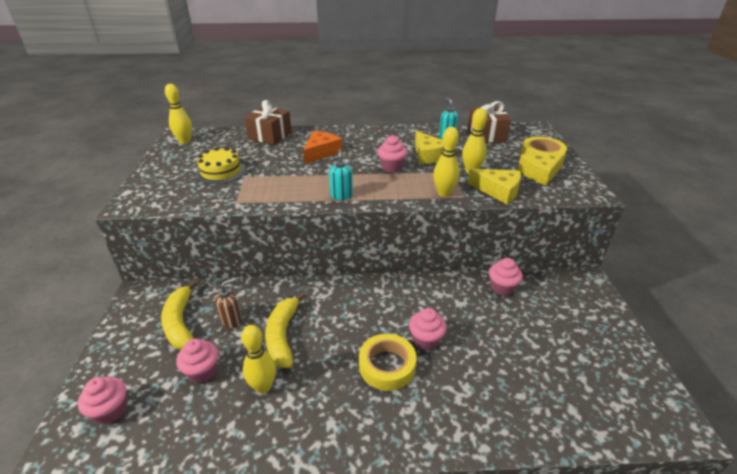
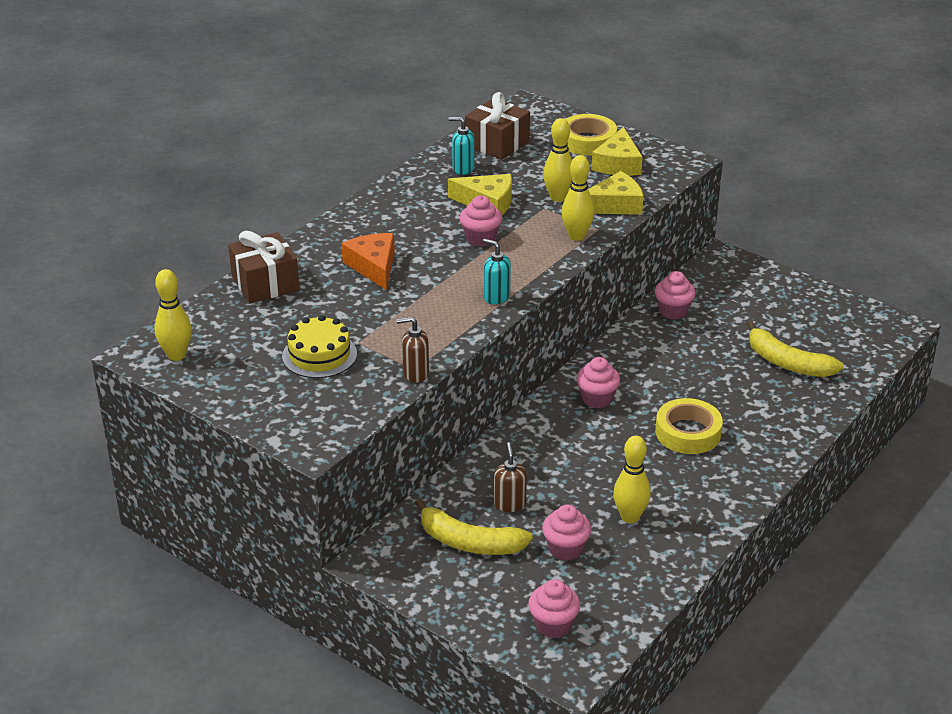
camera: 50 degrees left, 0 degrees up
yellow banana [265,292,306,368] -> yellow banana moved to [747,321,844,377]
pink cupcake [409,308,447,350] -> pink cupcake moved to [576,357,620,408]
none -> brown soap dispenser [397,317,429,383]

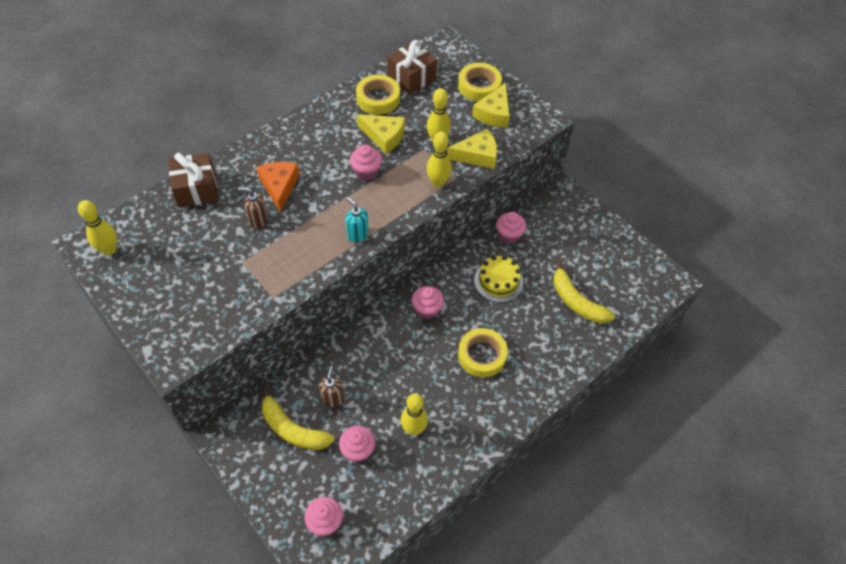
camera: 10 degrees right, 20 degrees up
yellow cake [282,315,357,378] -> yellow cake moved to [474,255,523,302]
brown soap dispenser [397,317,429,383] -> brown soap dispenser moved to [238,187,268,229]
turquoise soap dispenser [449,117,475,175] -> yellow tape [356,75,400,115]

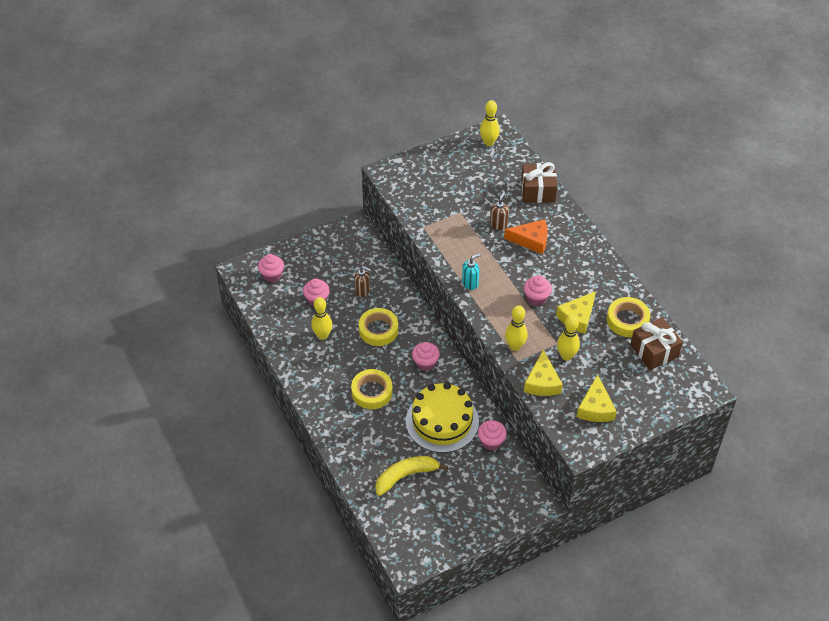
camera: 105 degrees right, 5 degrees down
yellow banana [262,387,335,450] -> none
yellow tape [458,63,502,102] -> yellow tape moved to [359,308,398,346]
yellow cheese [472,83,510,128] -> yellow cheese turned 120 degrees counterclockwise [577,375,617,422]
yellow cake [474,255,523,302] -> yellow cake [406,382,479,453], size x1.62

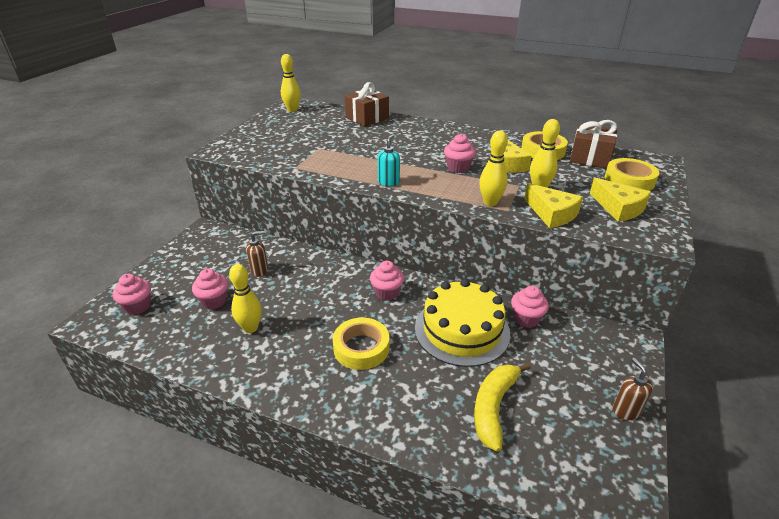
camera: 40 degrees left, 15 degrees down
yellow tape [359,308,398,346] -> yellow tape moved to [604,158,659,191]
brown soap dispenser [490,192,509,230] -> brown soap dispenser moved to [613,358,653,420]
orange cheese [504,219,548,254] -> none

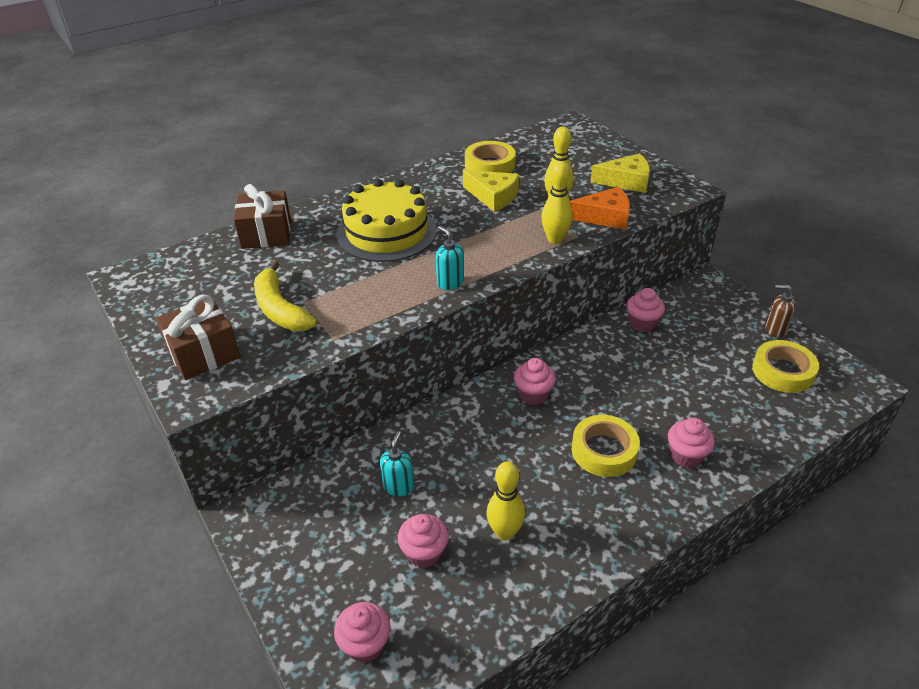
camera: 55 degrees left, 5 degrees up
brown soap dispenser [246,231,268,277] -> turquoise soap dispenser [380,431,414,496]
yellow bowling pin [281,54,301,112] -> none
yellow cake [415,279,510,367] -> yellow cake moved to [336,179,437,262]
pink cupcake [444,133,476,173] -> pink cupcake moved to [668,418,715,468]
yellow banana [474,362,531,452] -> yellow banana moved to [254,261,317,331]
yellow cheese [524,183,583,228] -> orange cheese [570,187,630,230]
brown gift [570,120,617,168] -> brown gift moved to [156,295,240,380]
yellow tape [604,158,659,191] -> yellow tape moved to [752,340,819,393]

